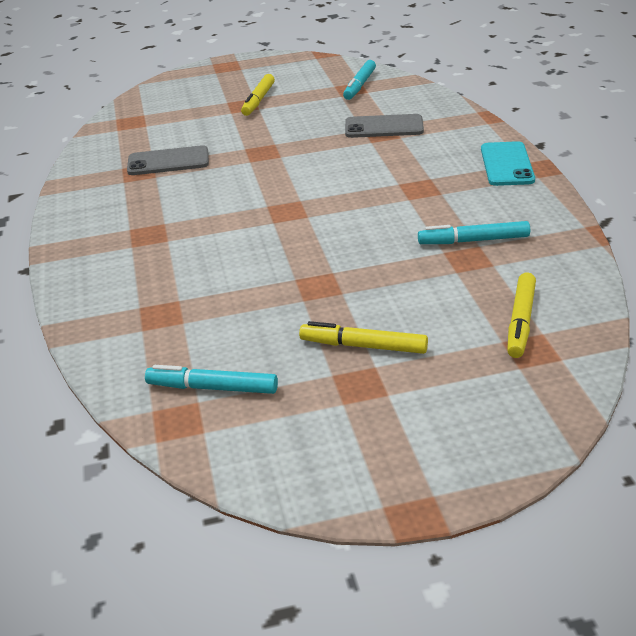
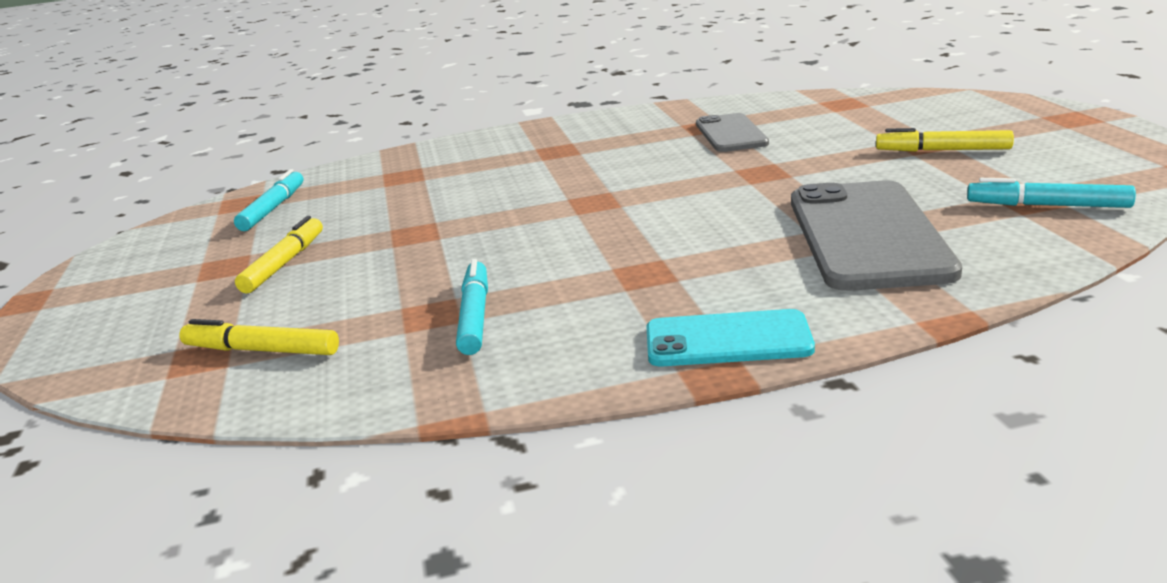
camera: 90 degrees right, 10 degrees down
grey phone [345,114,424,138] -> grey phone [791,180,962,291], size x1.73

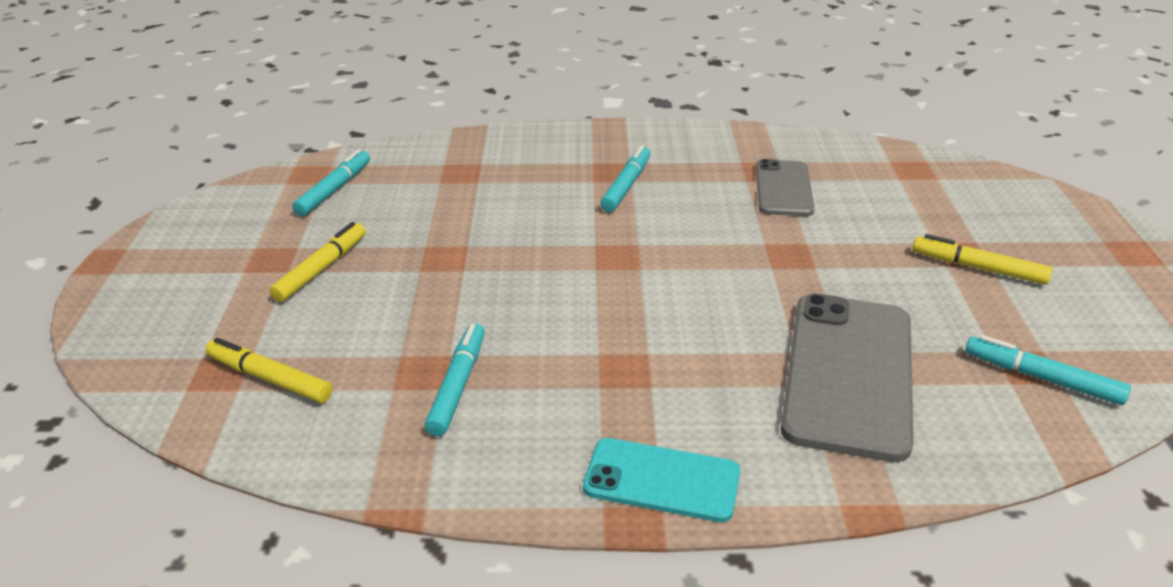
camera: 10 degrees right, 10 degrees up
none -> turquoise marker [600,145,650,212]

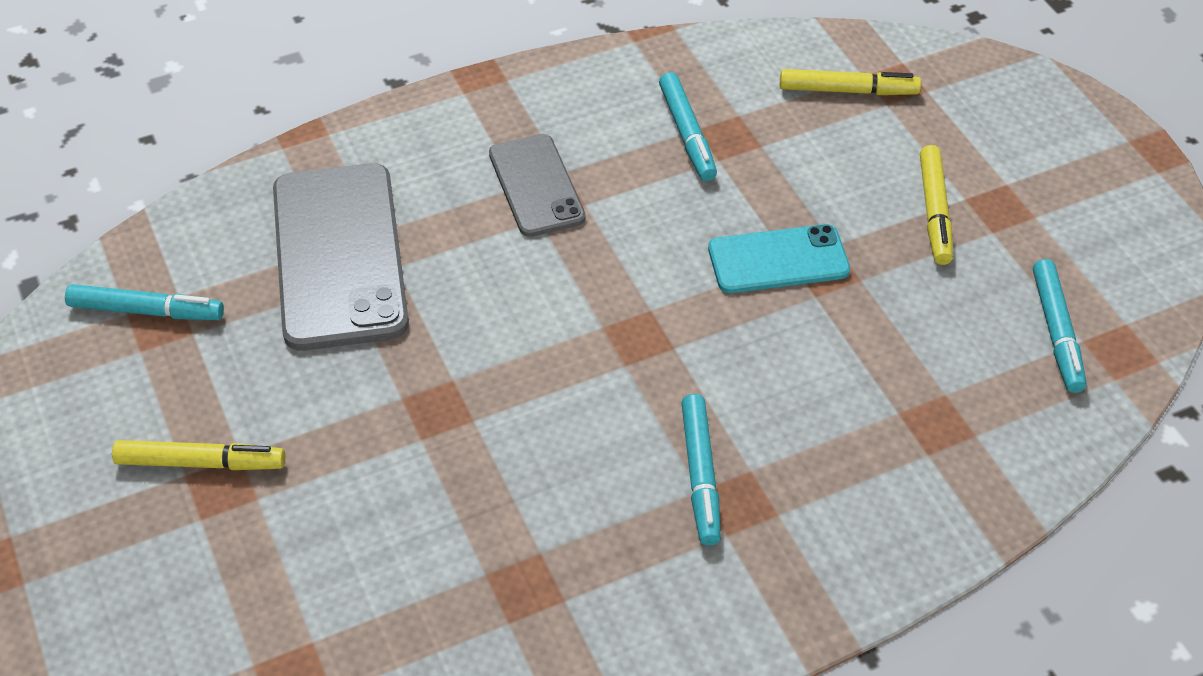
camera: 155 degrees right, 15 degrees up
turquoise phone [583,438,740,522] -> turquoise phone moved to [708,224,850,293]
grey phone [756,159,815,216] -> grey phone moved to [489,134,586,237]

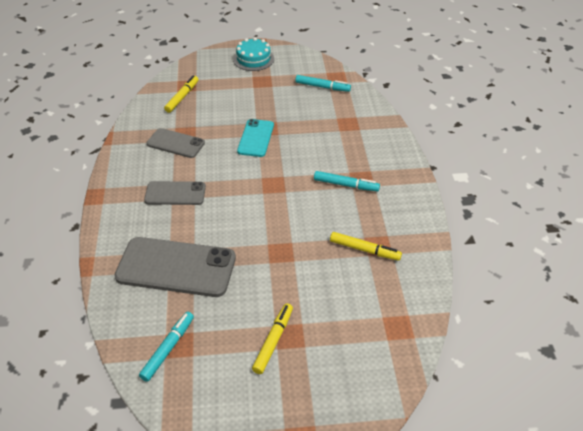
camera: 70 degrees left, 5 degrees down
turquoise marker [659,72,717,181] -> grey phone [146,128,205,158]
yellow marker [920,145,953,265] -> yellow marker moved to [330,232,402,261]
none -> turquoise cake [233,37,274,71]

